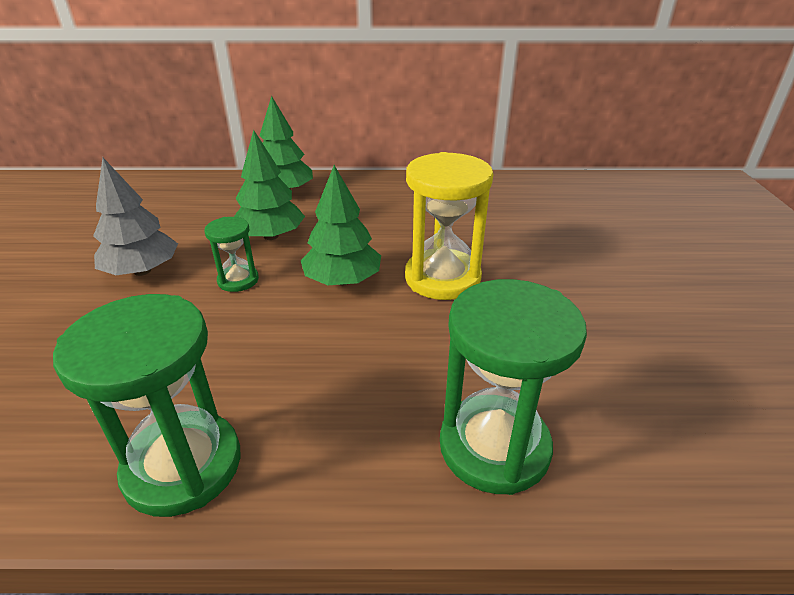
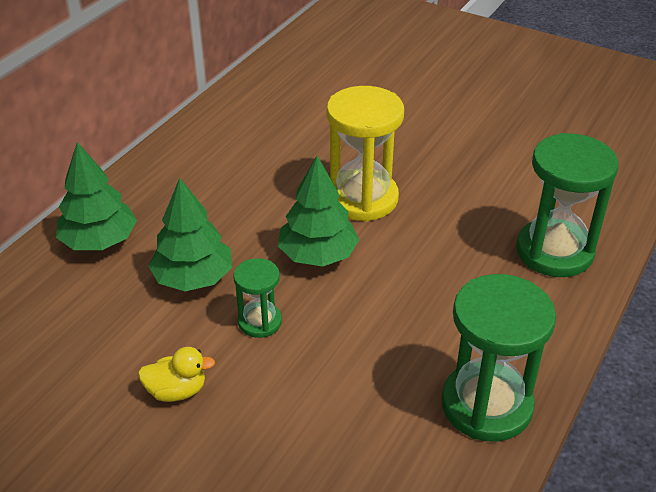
camera: 60 degrees left, 5 degrees up
grey tree [93,158,178,276] -> yellow duck [138,347,215,402]

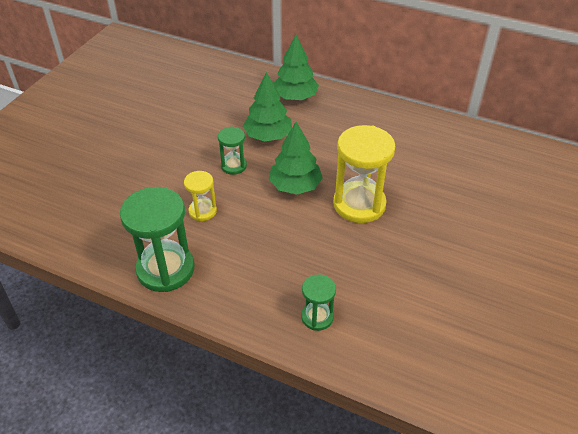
camera: 85 degrees right, 5 degrees up
yellow duck [138,347,215,402] -> none
green hourglass [516,133,618,277] -> green hourglass [301,274,336,331], size x0.53
none -> yellow hourglass [184,171,217,221]

